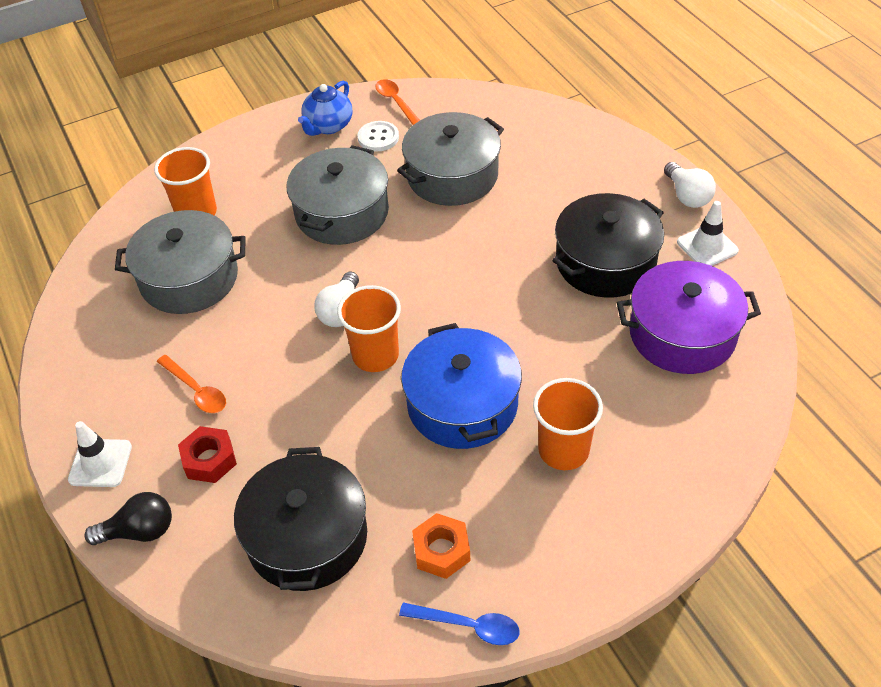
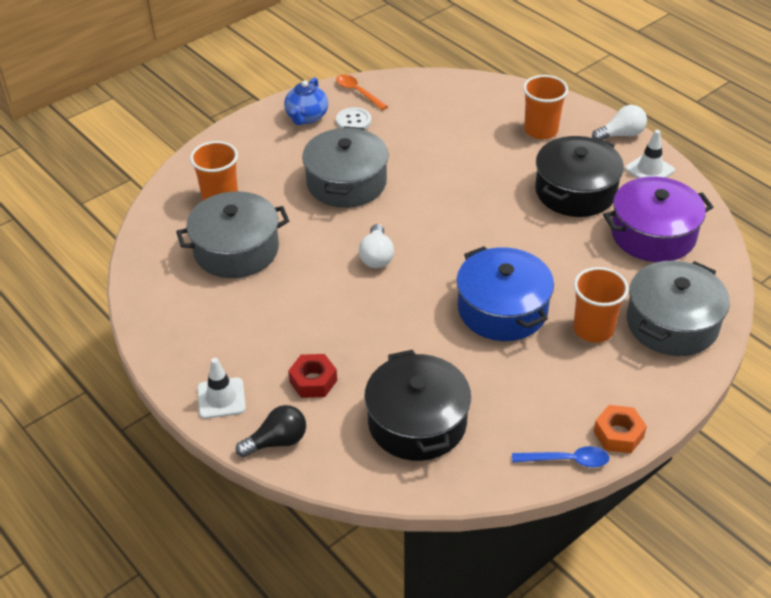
camera: 15 degrees left, 5 degrees down
orange spoon [157,355,226,413] -> none
orange cup [337,285,401,372] -> orange cup moved to [523,75,568,139]
grey pot [397,112,504,206] -> grey pot moved to [627,261,730,356]
orange nut [412,513,470,579] -> orange nut moved to [593,405,647,453]
white light bulb [664,162,716,208] -> white light bulb turned 75 degrees counterclockwise [592,105,647,140]

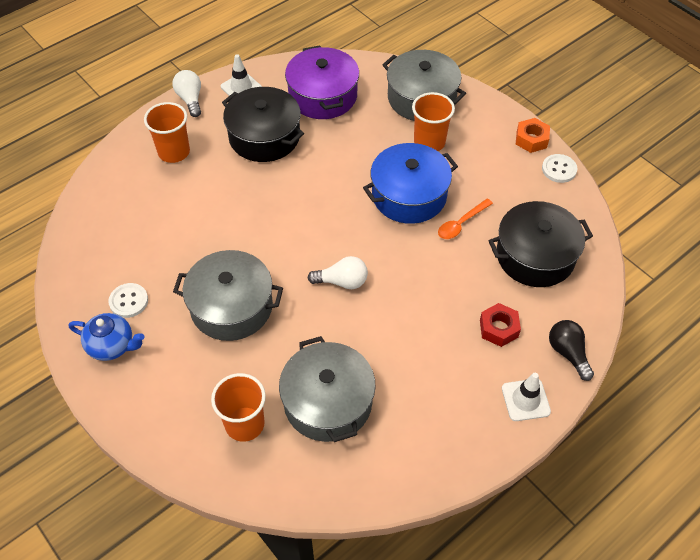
camera: 90 degrees left, 10 degrees up
orange spoon [336,75,388,110] -> orange spoon moved to [438,198,493,239]
blue spoon [512,446,609,468] -> white button [542,154,577,183]

